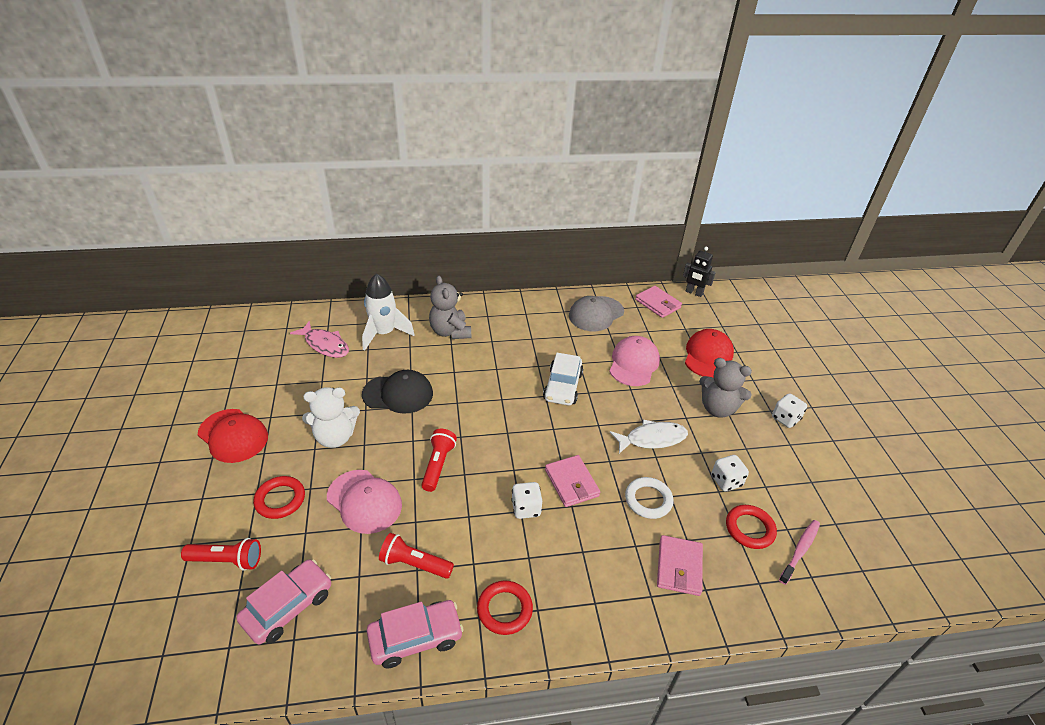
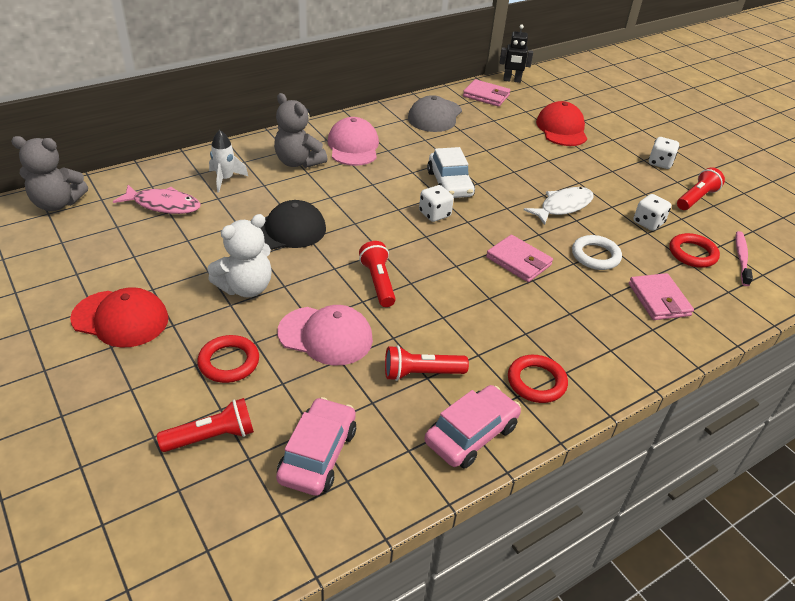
camera: 25 degrees left, 0 degrees up
white rocket [362,273,415,351] -> white rocket [209,130,248,192], size x0.64
white dice [511,482,542,519] -> white dice moved to [419,185,454,222]
pink cap [609,336,660,386] -> pink cap moved to [327,117,379,166]
grey teddy bear [699,358,752,418] -> grey teddy bear moved to [11,136,88,211]
none -> red flashlight [677,167,725,210]

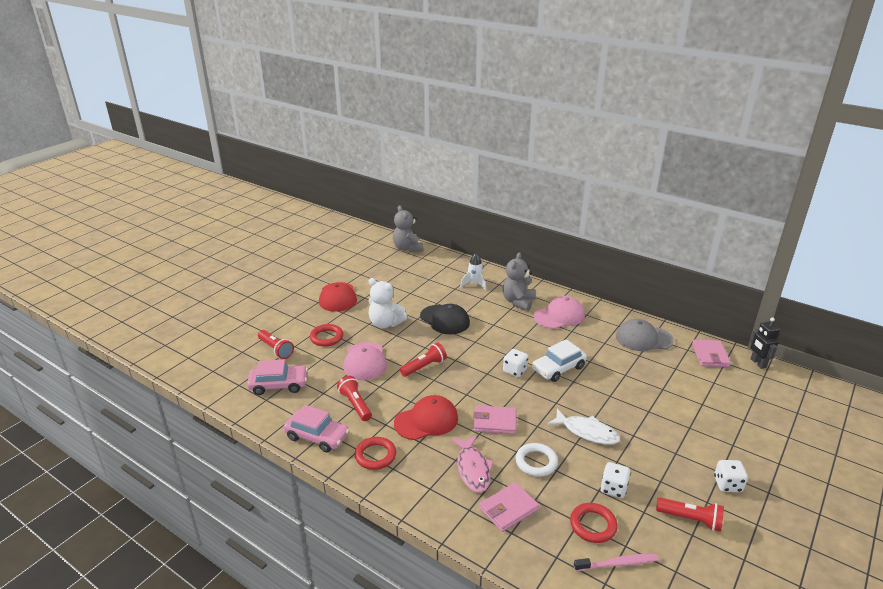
camera: 70 degrees right, 10 degrees down
pink fish [113,185,201,214] -> pink fish moved to [452,436,494,493]
pink wallet [486,235,553,282] -> pink wallet turned 75 degrees clockwise [473,405,517,434]
red cap [536,101,587,146] -> red cap moved to [394,395,458,440]

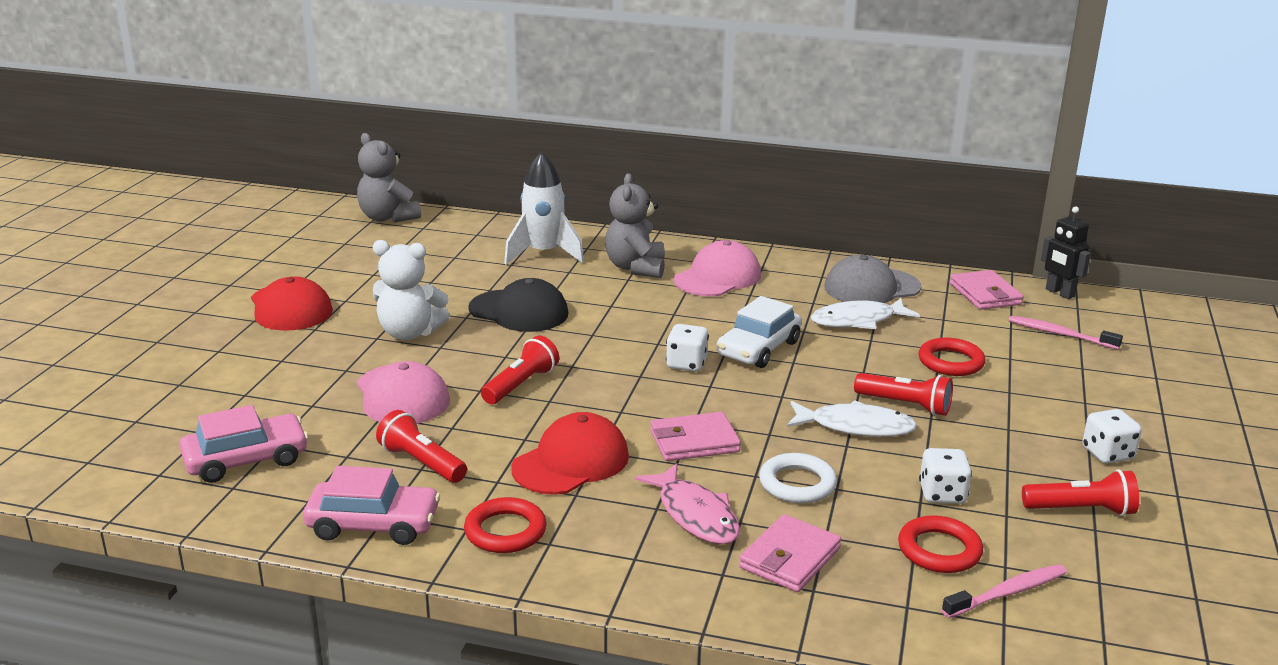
camera: 20 degrees left, 5 degrees down
red flashlight [258,330,294,359] -> red flashlight moved to [854,373,953,416]
red ring [310,324,343,346] -> red ring moved to [919,337,986,376]
white rocket [460,253,486,291] -> white rocket [504,152,584,265], size x1.57
none -> white fish [811,298,920,329]
none -> pink toothbrush [1009,316,1123,350]

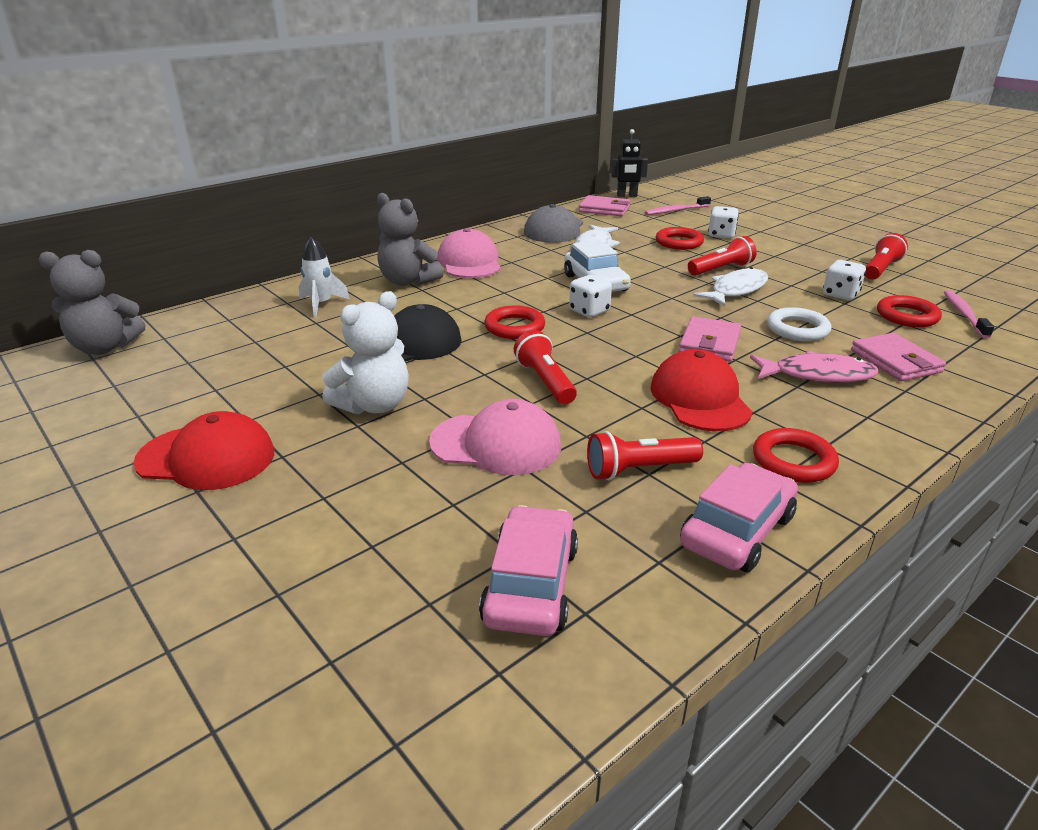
camera: 55 degrees left, 5 degrees up
white rocket [504,152,584,265] -> white rocket [299,237,350,317], size x0.64
white dice [1082,409,1142,464] -> white dice moved to [708,206,739,239]
none -> red ring [484,305,545,339]

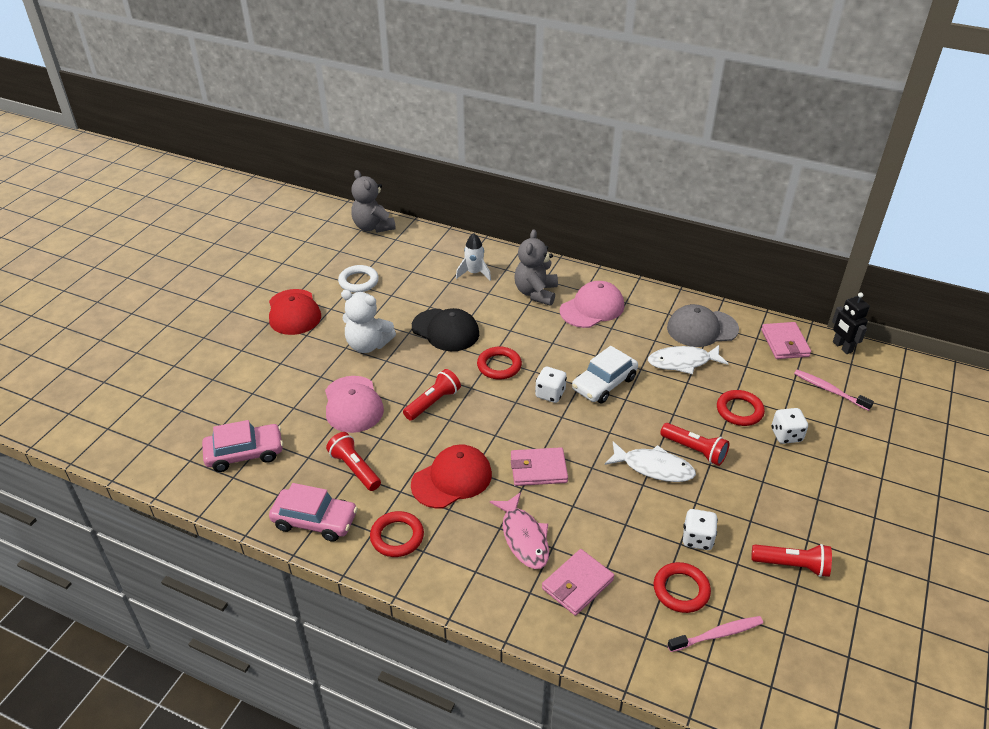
camera: 65 degrees right, 10 degrees up
white ring [767,307,831,341] -> white ring moved to [338,265,379,293]

